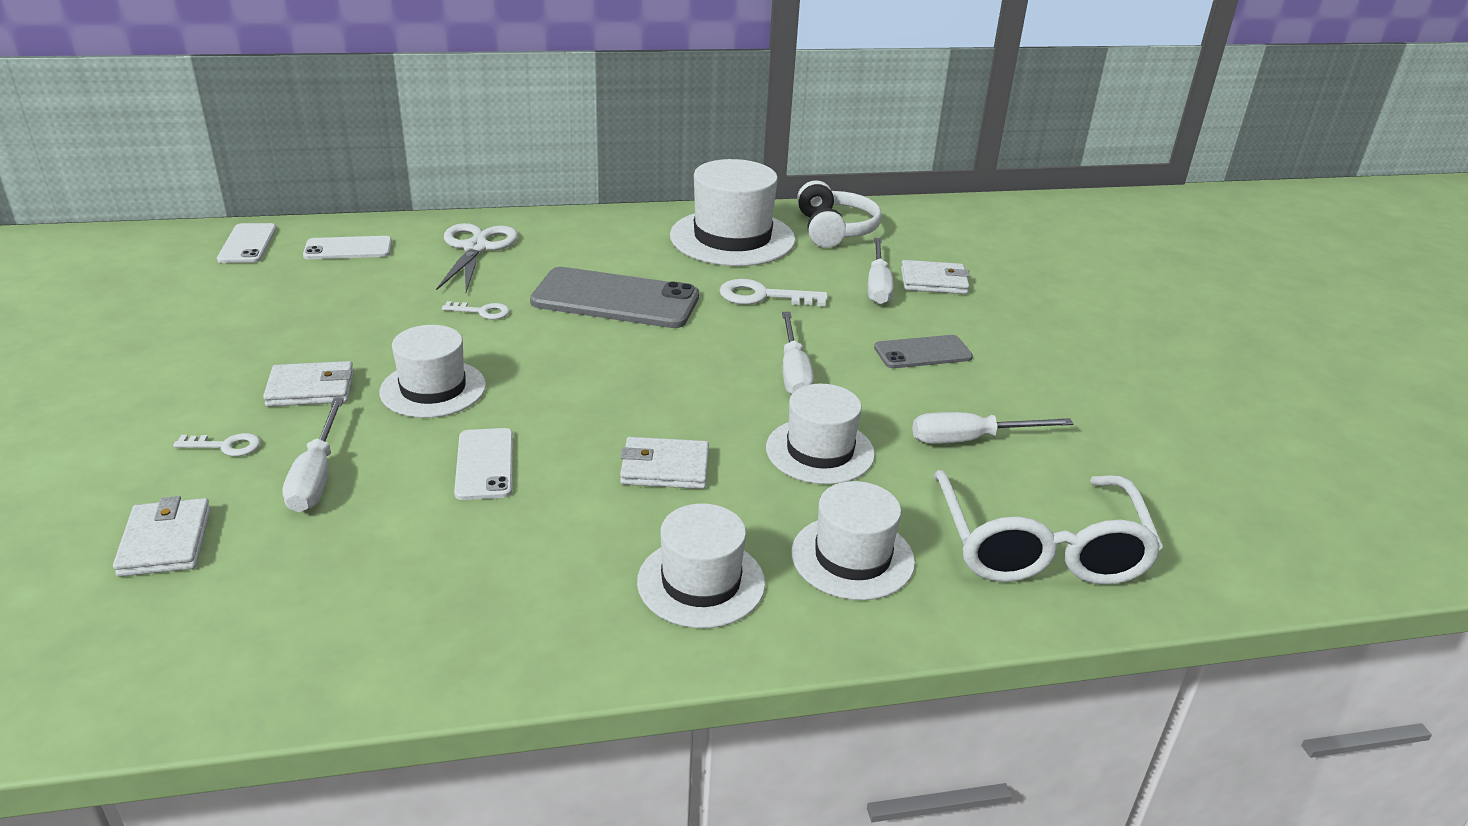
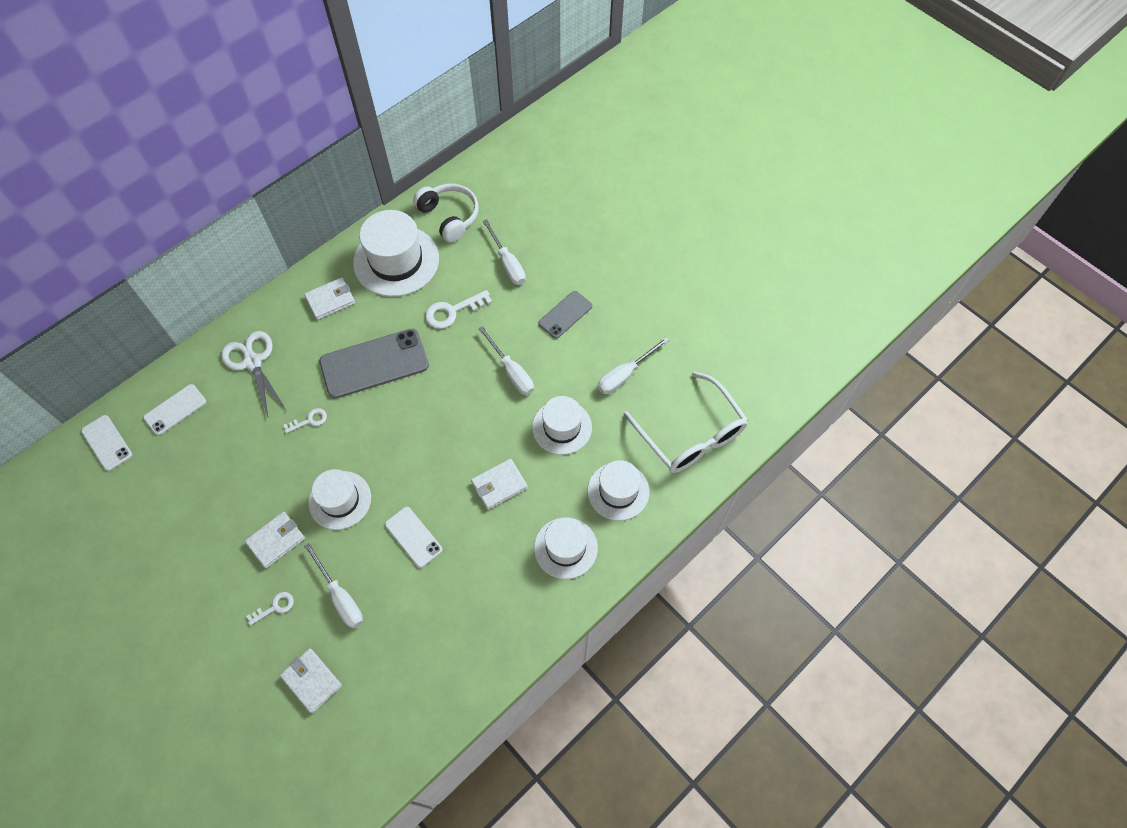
camera: 30 degrees left, 30 degrees up
white wallet [901,260,970,294] -> white wallet moved to [304,277,355,320]

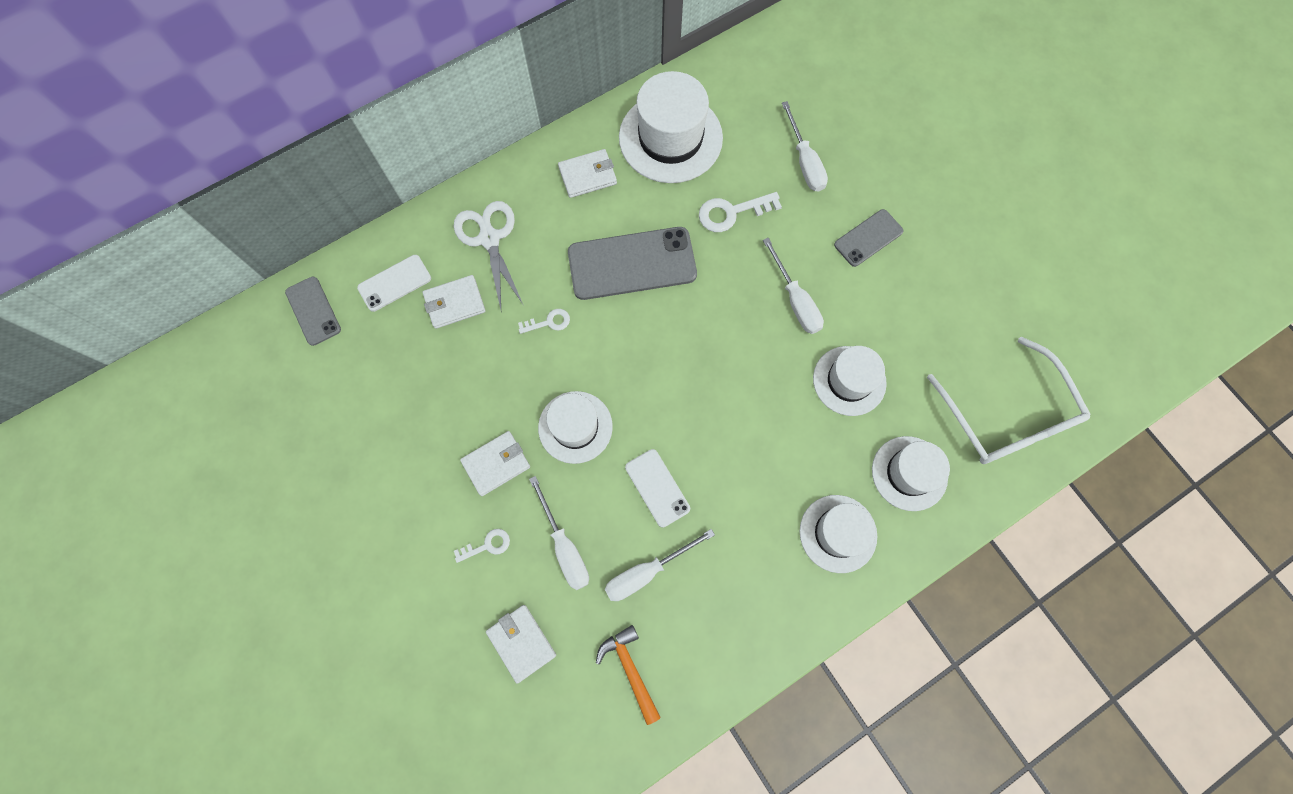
camera: 10 degrees right, 10 degrees up
white phone [81,415,132,471] -> grey phone [285,277,341,346]
white headphones [413,184,479,243] -> none
white wallet [471,459,528,510] -> white wallet moved to [423,275,485,329]
white screwdriver [598,337,669,394] -> white screwdriver moved to [605,529,715,601]
none -> orange hammer [596,625,661,725]

